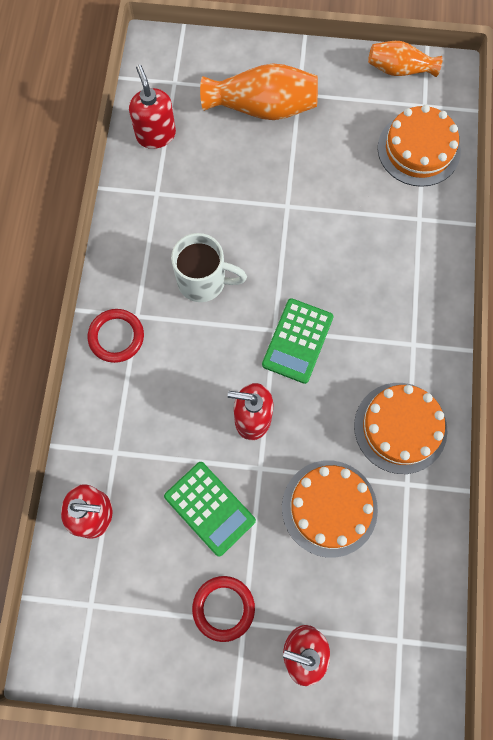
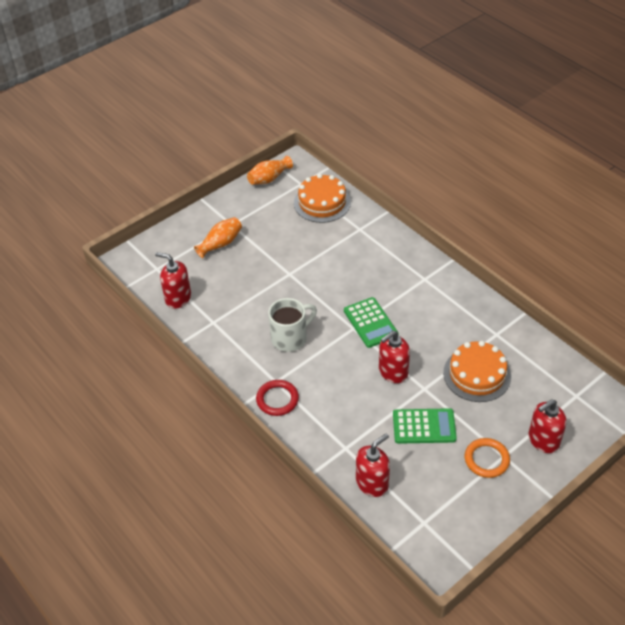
camera: 45 degrees left, 25 degrees down
red ring [192,576,255,642] -> orange ring [465,438,510,478]
orange vase [200,63,318,120] -> orange vase [194,217,242,258], size x0.63
orange cake [354,383,448,474] -> none

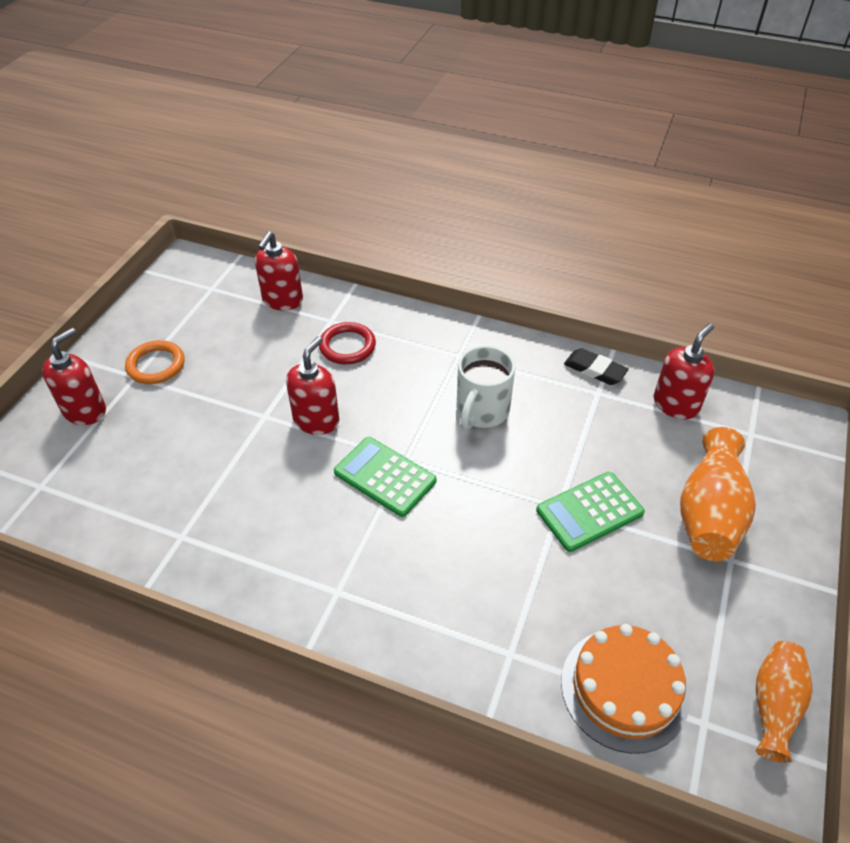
camera: 150 degrees right, 0 degrees up
red soap dispenser [155,252,191,309] -> red soap dispenser turned 45 degrees counterclockwise [654,323,714,419]
orange vase [194,217,242,258] -> orange vase [680,427,756,561], size x1.58
red ring [256,380,299,416] -> red ring moved to [319,322,376,364]
green calculator [393,408,457,444] -> green calculator moved to [536,472,645,552]
orange cake [443,341,511,402] -> none
none -> black eraser [564,348,629,385]

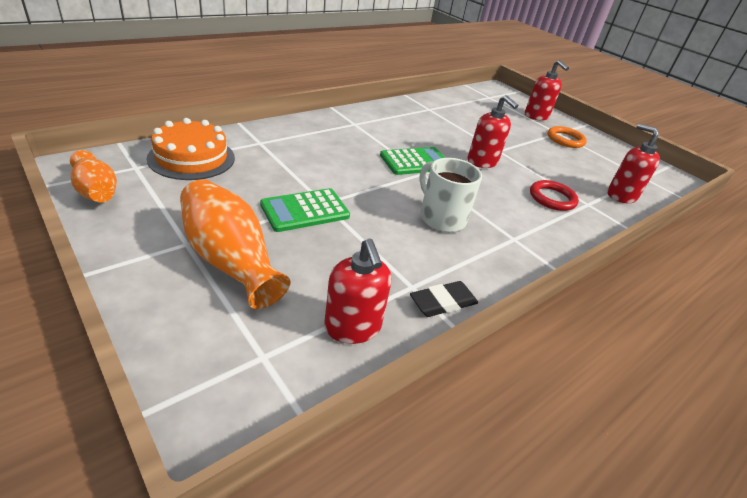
camera: 115 degrees right, 10 degrees down
green calculator [536,472,645,552] -> green calculator turned 120 degrees counterclockwise [260,188,350,232]

